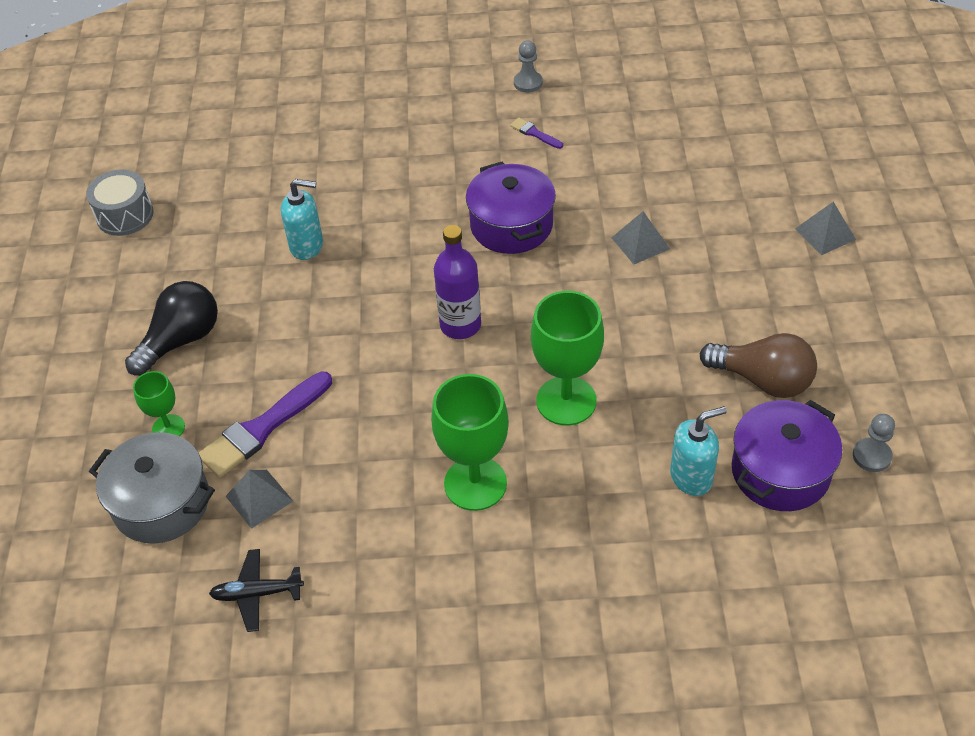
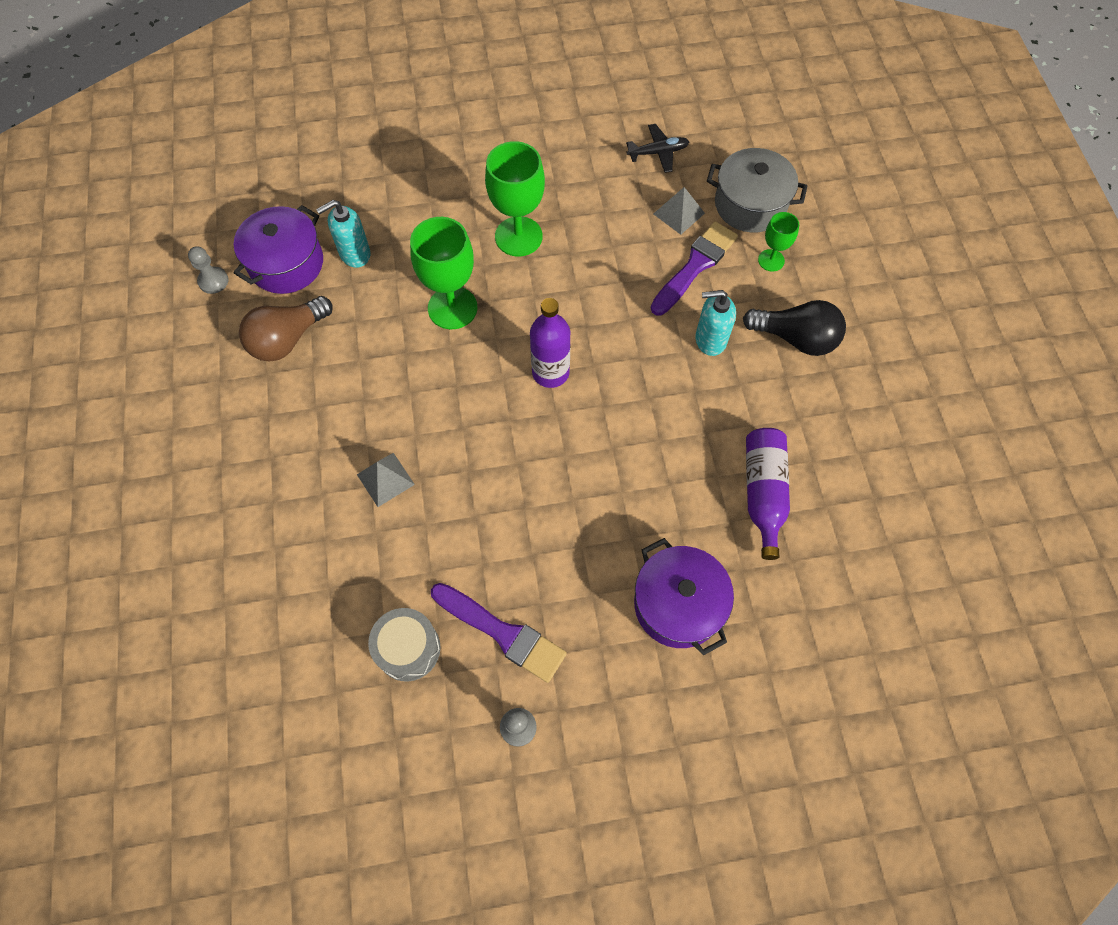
camera: 170 degrees right, 15 degrees up
grey drum [86,169,154,236] -> grey drum moved to [368,608,440,681]
black light bulb [125,281,218,376] -> black light bulb turned 105 degrees counterclockwise [743,300,846,356]
turquoise soap dispenser [281,179,323,260] -> turquoise soap dispenser moved to [696,290,736,356]
purple pot [466,162,556,254] -> purple pot moved to [634,538,734,655]
purple brush [510,118,563,149] -> purple brush [431,583,567,683], size x2.12
brown light bulb [700,333,817,398] -> brown light bulb turned 60 degrees counterclockwise [239,296,333,361]
grey pyramid [795,202,856,255] -> none
none -> purple bottle [746,428,790,560]

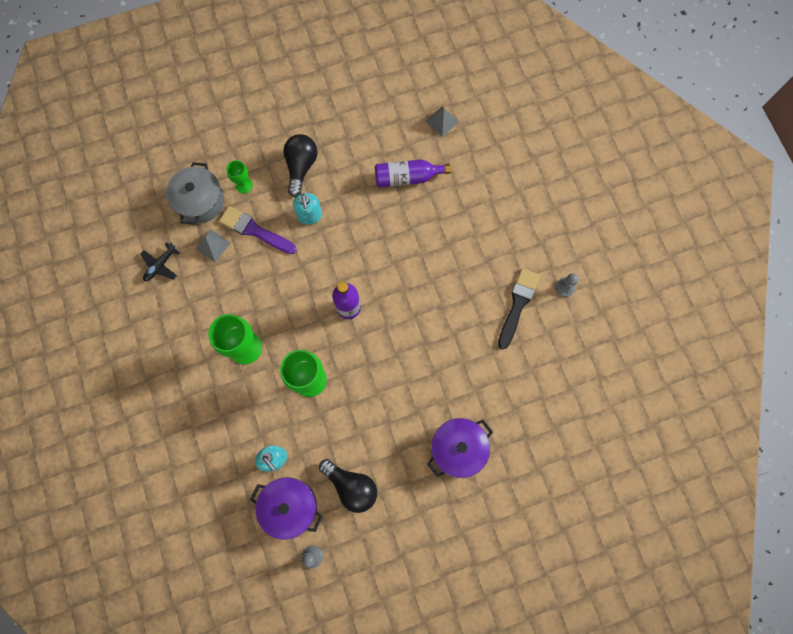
camera: 100 degrees left, 10 degrees up
brown light bulb [239,296,333,361] -> black light bulb [319,459,377,513]
grey pyramid [357,453,415,507] -> grey pyramid moved to [425,107,459,137]
grey drum [368,608,440,681] -> none
purple brush [431,583,567,683] -> black brush [498,268,540,349]
black plane [626,124,689,173] -> black plane turned 120 degrees counterclockwise [140,242,180,281]
purple pot [634,538,734,655] -> purple pot moved to [427,418,493,478]

